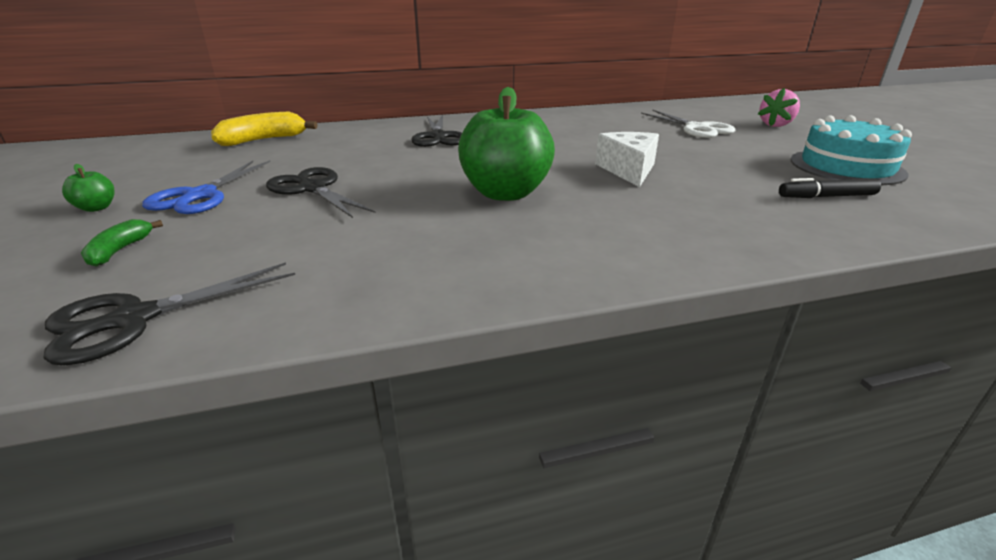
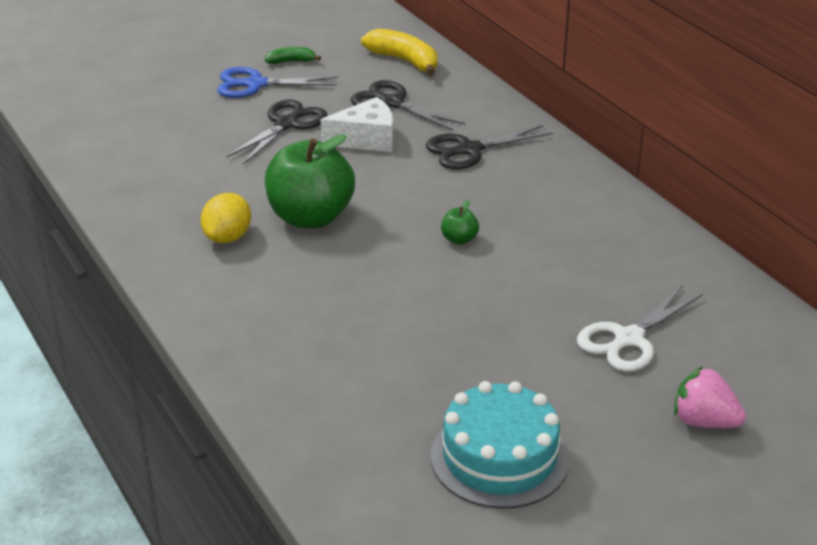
camera: 75 degrees right, 5 degrees up
black scissors [43,262,295,365] -> black scissors moved to [351,80,465,131]
green apple [62,164,115,212] -> green apple moved to [441,200,479,245]
green banana [81,219,163,267] -> green banana moved to [265,47,321,64]
white cheese [595,132,659,187] -> white cheese moved to [321,97,393,152]
black marker [779,178,881,198] -> none
none -> yellow lemon [200,193,251,243]

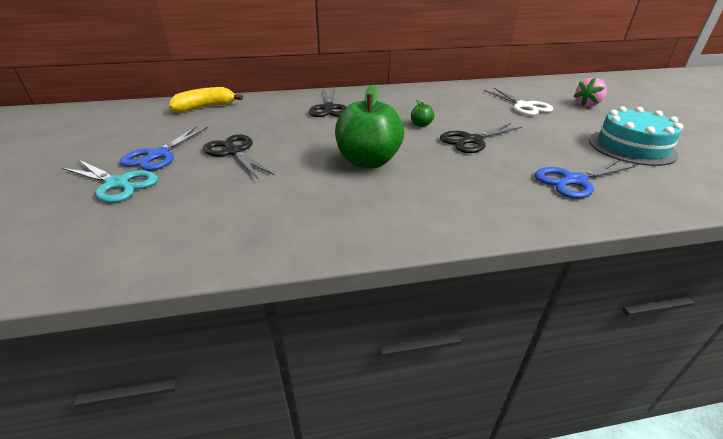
camera: 70 degrees left, 0 degrees up
yellow lemon [200,193,251,243] -> none
green banana [265,47,321,64] -> none
white cheese [321,97,393,152] -> none
black scissors [351,80,465,131] -> black scissors moved to [440,123,522,153]
none -> turquoise scissors [62,160,158,203]
none -> blue scissors [535,160,636,199]

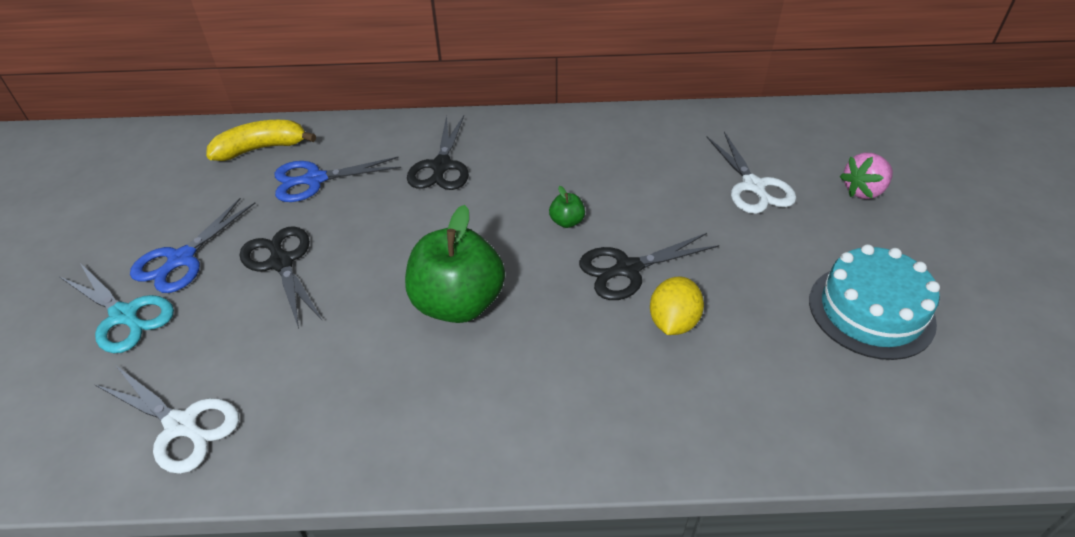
camera: 10 degrees right, 10 degrees up
blue scissors [535,160,636,199] -> blue scissors moved to [274,156,401,202]
none -> white scissors [94,366,239,474]
none -> yellow lemon [650,277,704,335]

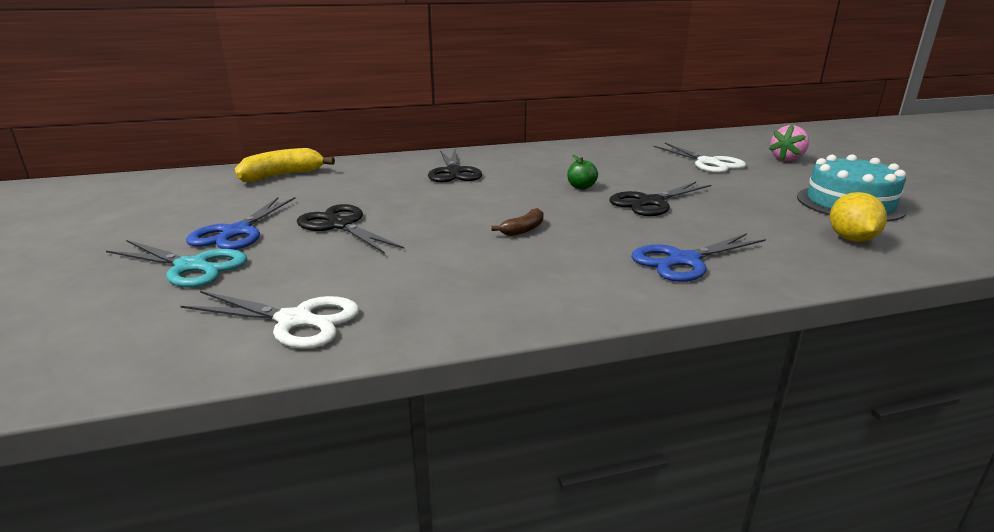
camera: 15 degrees left, 20 degrees down
blue scissors [274,156,401,202] -> blue scissors moved to [631,233,766,282]
green apple [405,205,505,323] -> brown banana [491,208,544,236]
yellow lemon [650,277,704,335] -> yellow lemon moved to [830,192,887,242]

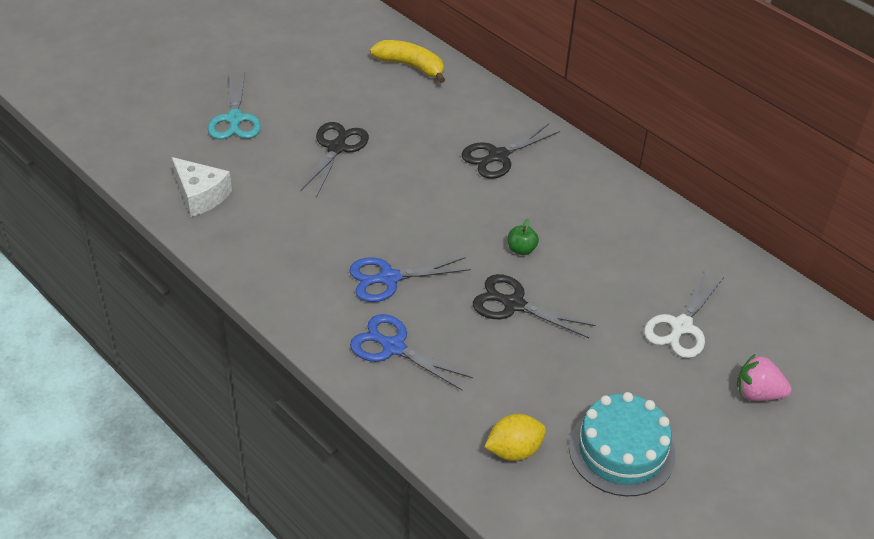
camera: 60 degrees right, 20 degrees up
white scissors [181,291,359,349] -> white cheese [172,157,232,217]
blue scissors [186,197,295,250] -> blue scissors moved to [349,257,471,302]
brown banana [491,208,544,236] -> none

